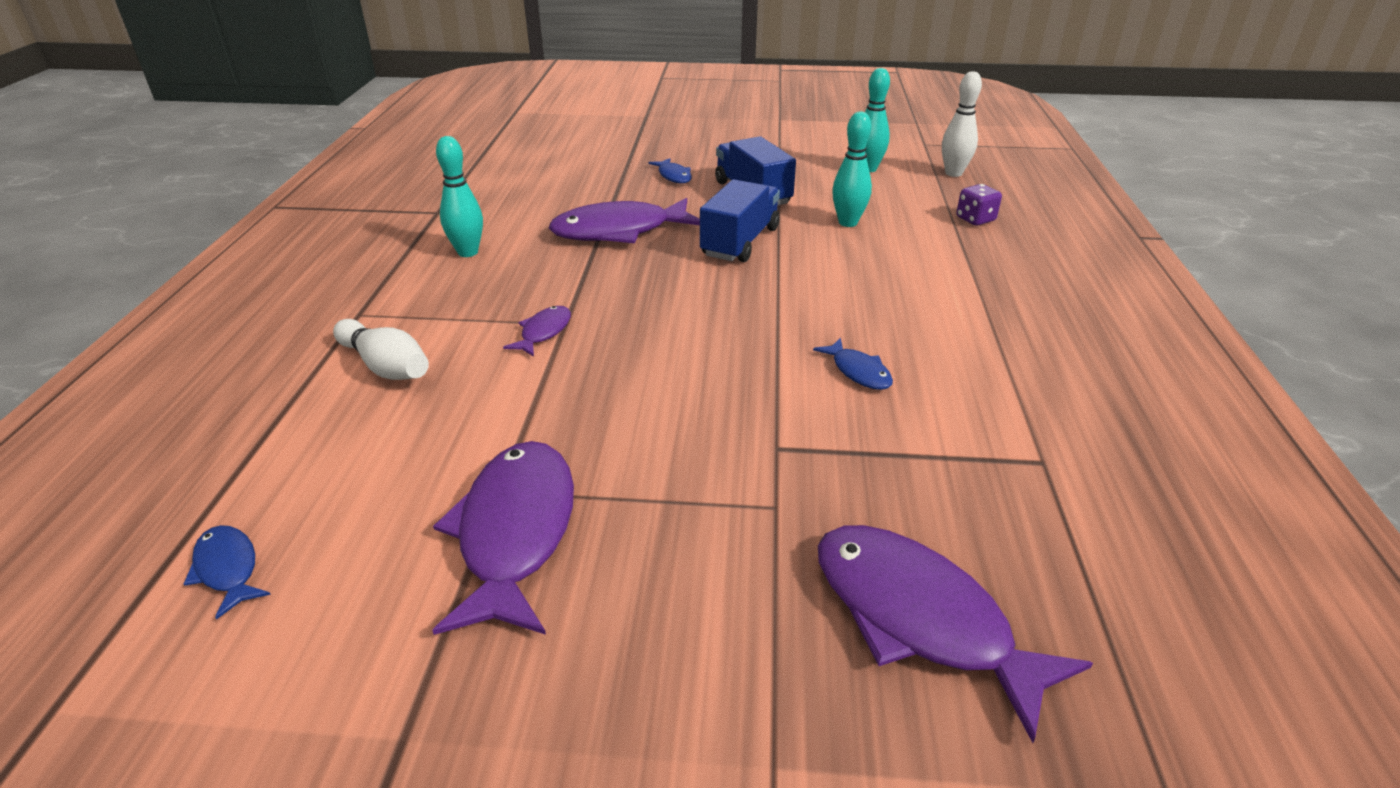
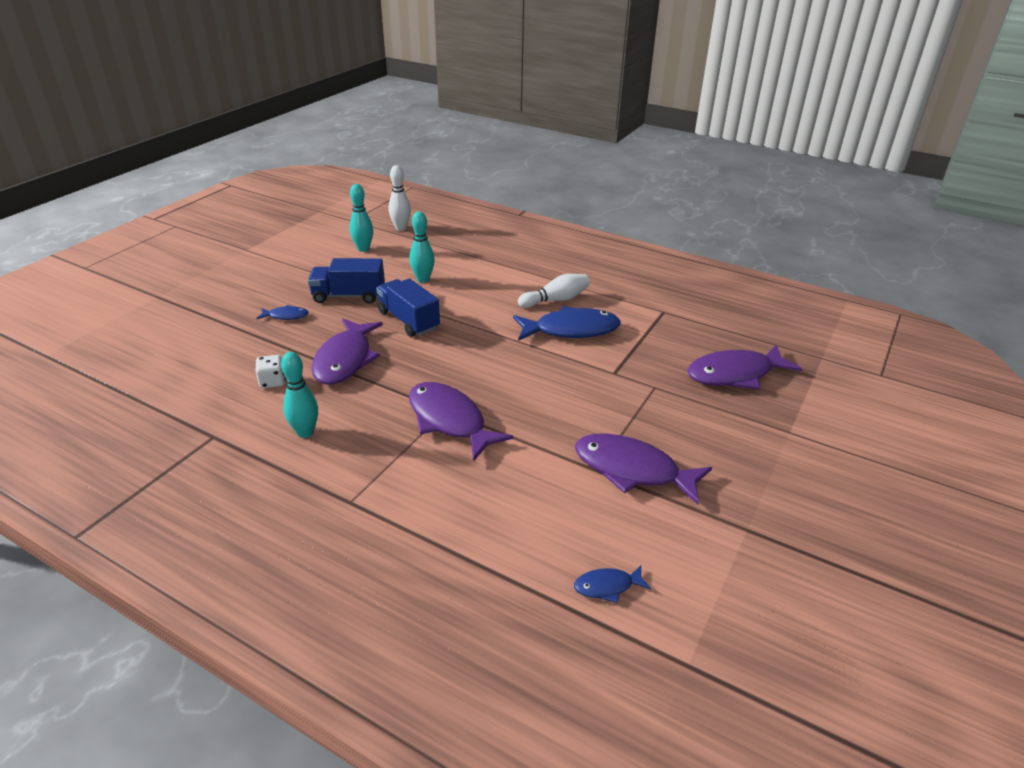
camera: 65 degrees left, 0 degrees up
white bowling pin [333,319,429,380] -> white bowling pin moved to [518,274,590,308]
purple fish [503,306,571,357] -> purple fish [409,382,513,461], size x2.10
blue fish [813,338,893,390] -> blue fish [513,306,620,341], size x2.10
purple dice [956,184,1002,226] -> none
none -> white dice [256,355,285,388]

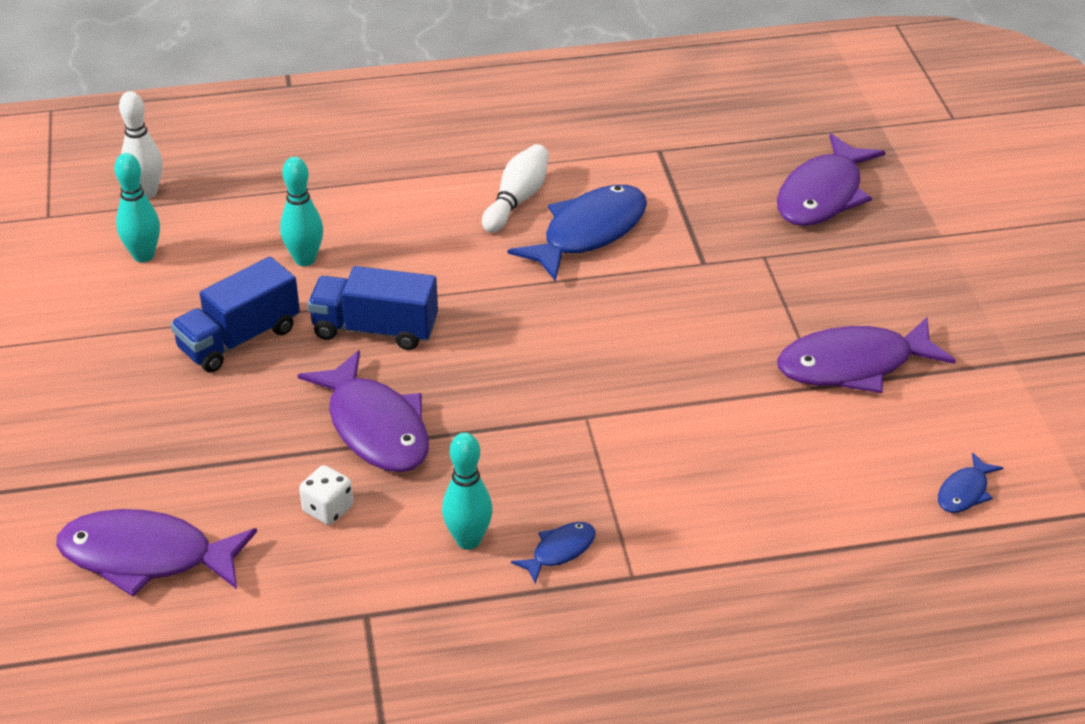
camera: 40 degrees left, 5 degrees up
blue fish [256,305,308,320] -> blue fish moved to [511,522,595,584]
purple fish [409,382,513,461] -> purple fish moved to [56,509,257,597]

